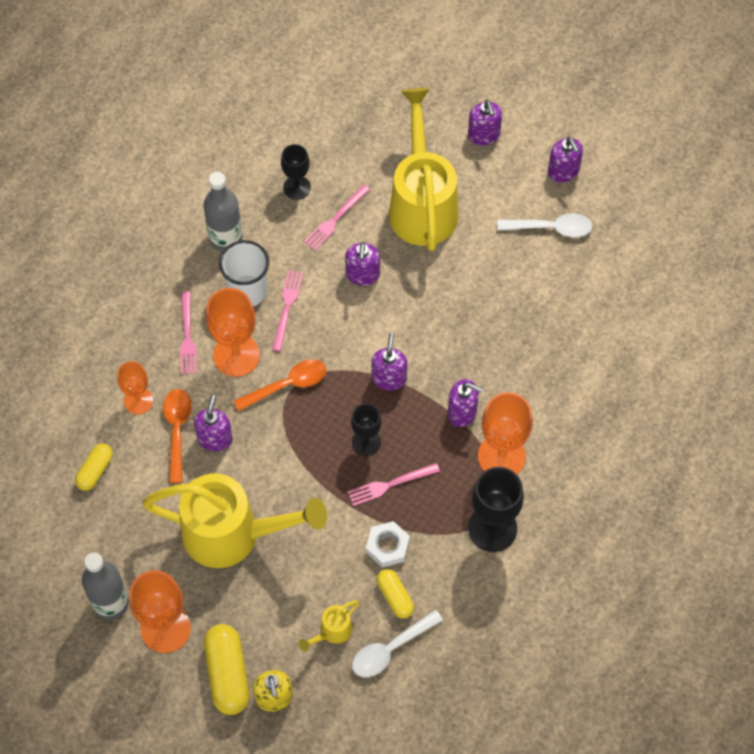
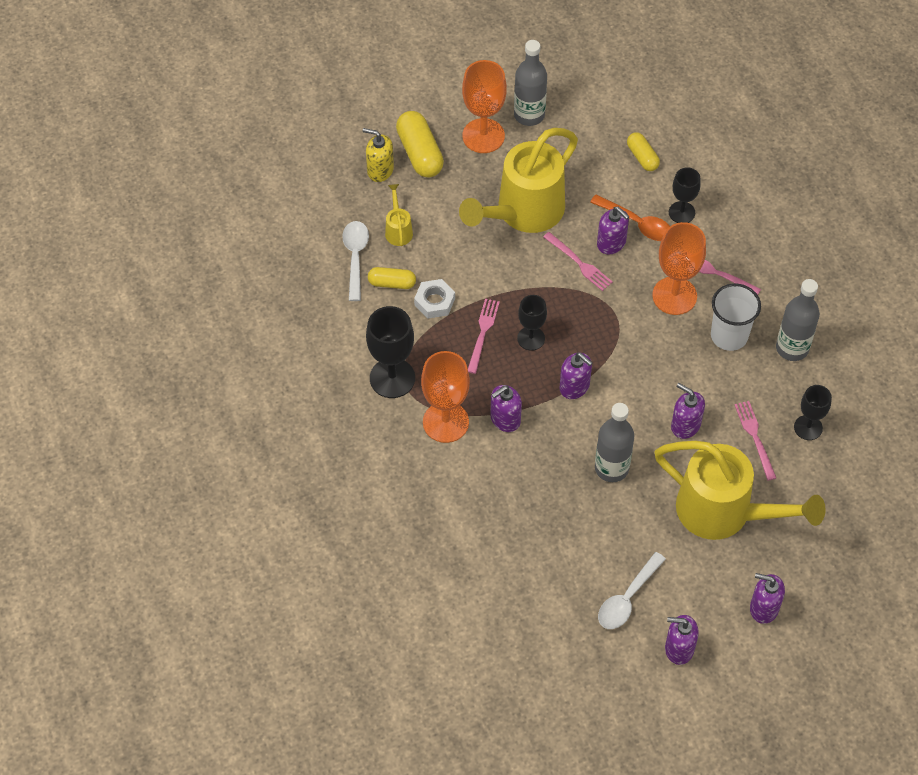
camera: 125 degrees right, 5 degrees down
orange goblet [117,361,153,414] -> black goblet [669,167,701,223]
yellow capsule [204,624,249,715] -> yellow capsule turned 45 degrees clockwise [396,111,444,177]
orange spoon [234,359,327,411] -> none
pink fork [272,270,303,351] -> pink fork moved to [543,232,613,291]
none -> grey bottle [595,403,634,482]

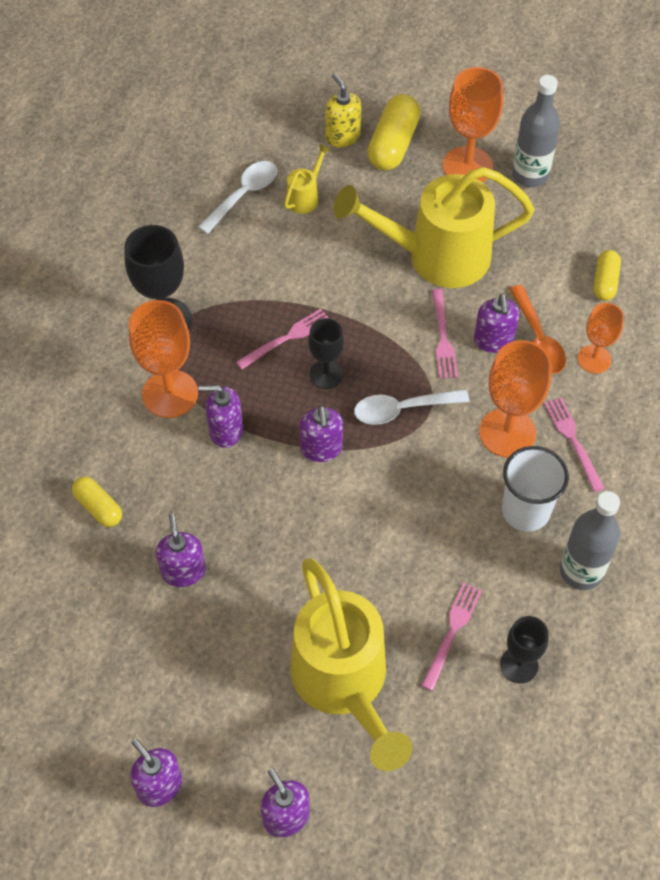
camera: 40 degrees right, 0 degrees up
yellow capsule [368,267,416,289] -> yellow capsule moved to [72,477,122,527]
white nut [414,279,455,319] -> none
grey bottle [595,403,634,482] -> none
white spoon [598,552,666,629] -> white spoon moved to [354,389,470,425]
black goblet [669,167,701,223] -> orange goblet [577,303,624,373]
purple soap dispenser [671,383,705,439] -> purple soap dispenser moved to [156,513,206,587]

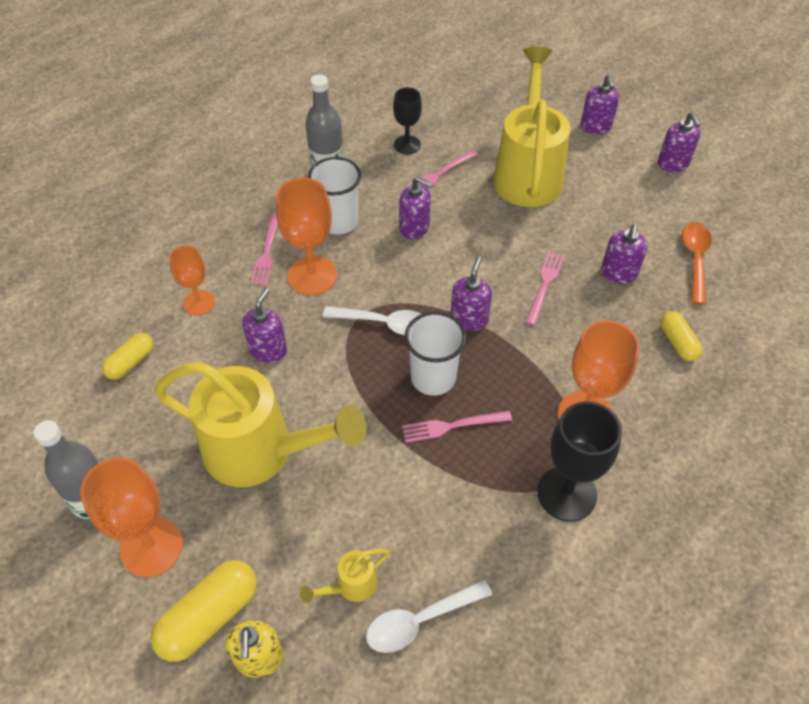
camera: 155 degrees left, 5 degrees down
purple soap dispenser [198,385,243,448] -> purple soap dispenser moved to [399,177,433,239]
black goblet [308,318,344,389] -> white cup [405,312,466,396]
pink fork [432,289,458,379] -> pink fork moved to [525,251,565,326]
orange spoon [509,285,566,374] -> orange spoon moved to [682,222,712,305]

